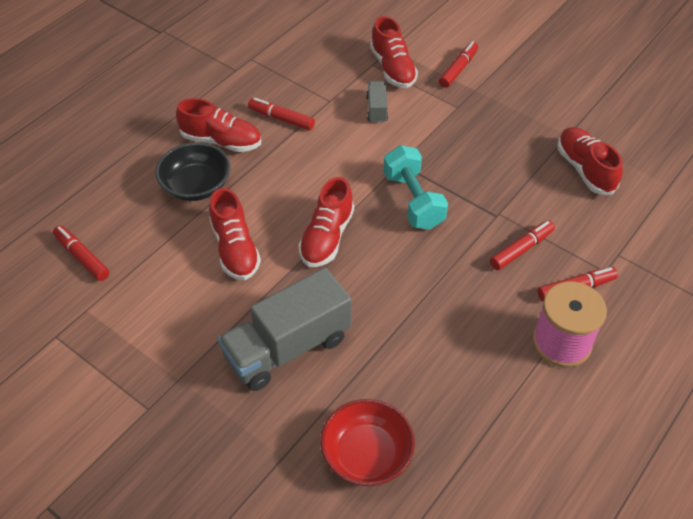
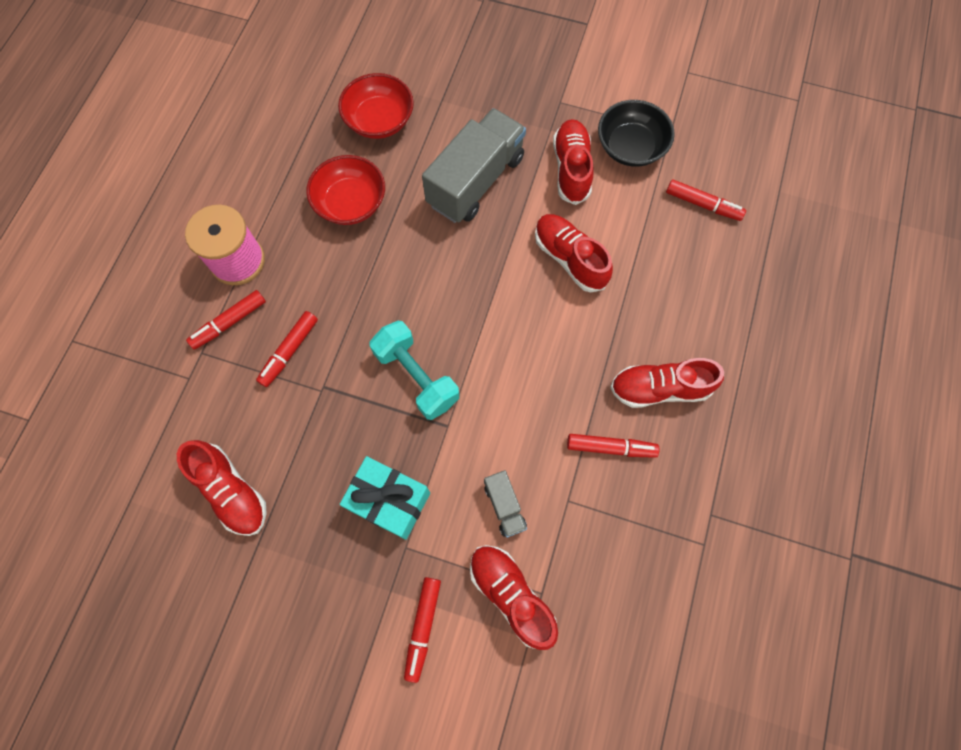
camera: 160 degrees right, 20 degrees up
black bowl [155,142,231,201] -> black bowl moved to [598,100,675,167]
red shoe [299,177,354,267] -> red shoe moved to [553,119,594,205]
none -> red bowl [306,155,385,225]
none -> turquoise gift [340,456,430,540]

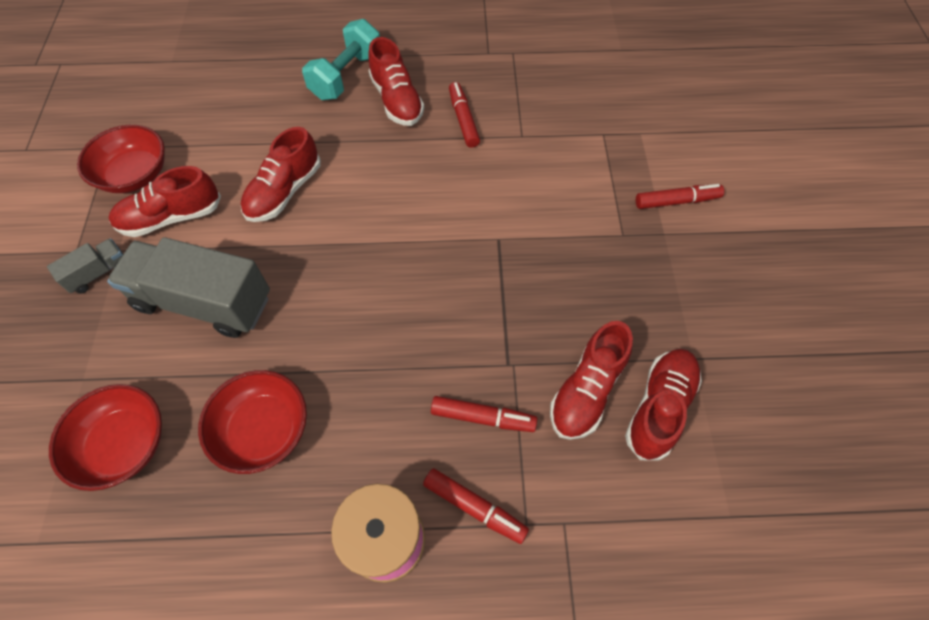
camera: 110 degrees left, 10 degrees down
turquoise gift [340,456,430,540] -> none
turquoise dumbbell [369,321,459,420] -> turquoise dumbbell moved to [302,19,380,100]
red shoe [470,545,558,650] -> red shoe moved to [550,321,633,440]
grey truck [484,470,527,538] -> grey truck moved to [47,238,123,294]
black bowl [598,100,675,167] -> red bowl [77,125,165,193]
red marker [666,180,746,221] -> none

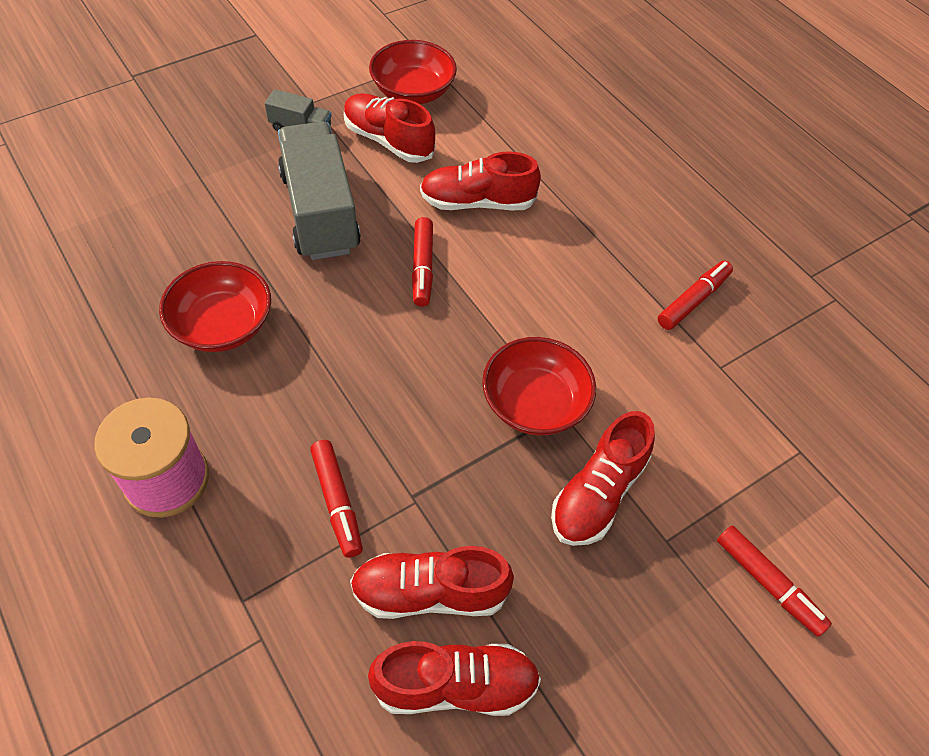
camera: 55 degrees right, 5 degrees down
red bowl [49,384,162,491] -> red bowl moved to [482,337,596,436]
turquoise dumbbell [302,19,380,100] -> none
red shoe [368,37,424,126] -> red shoe moved to [551,411,655,546]
red marker [423,468,529,544] -> red marker moved to [412,217,433,307]

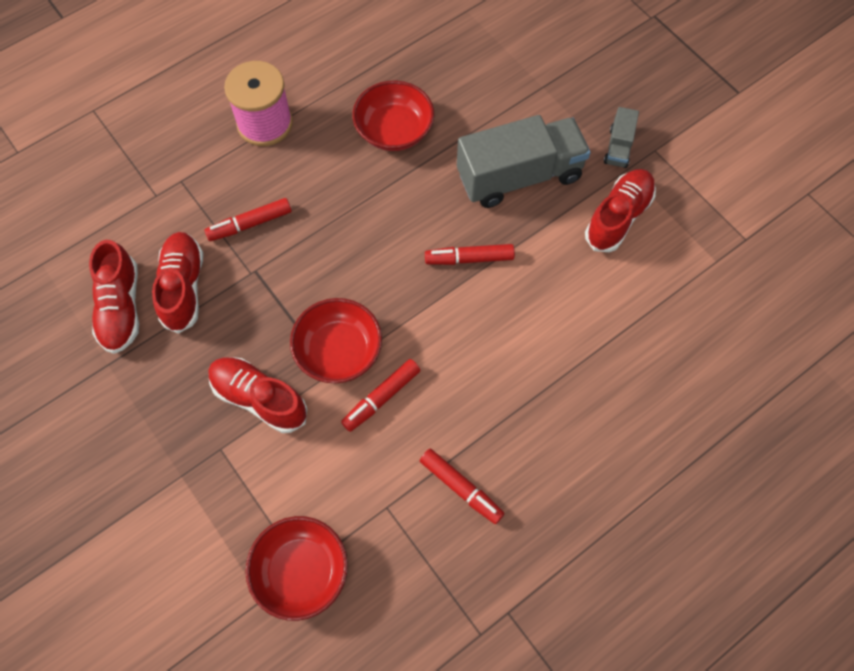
camera: 90 degrees right, 10 degrees up
red bowl [369,40,457,104] -> red bowl moved to [245,516,348,621]
red shoe [420,151,541,210] -> none
red marker [717,526,832,636] -> red marker moved to [341,359,421,432]

